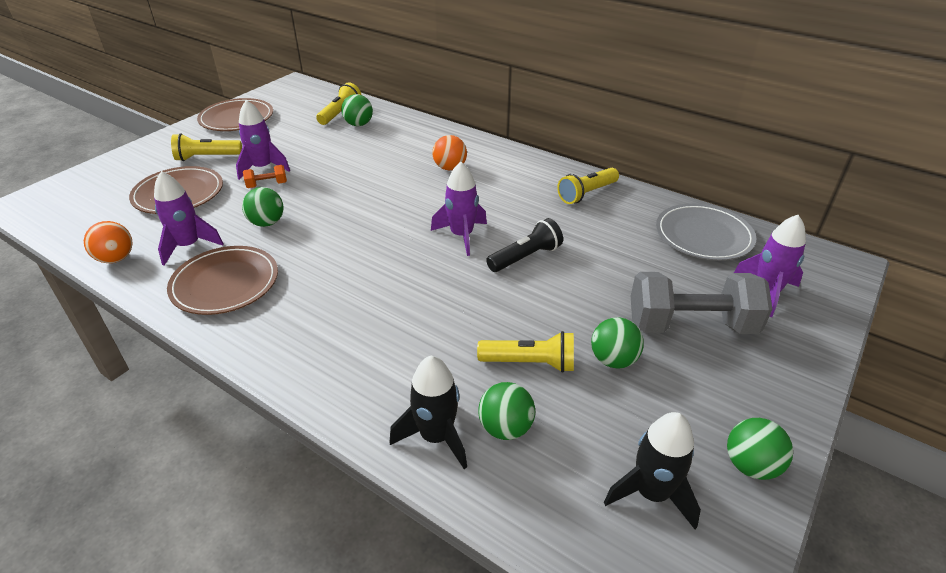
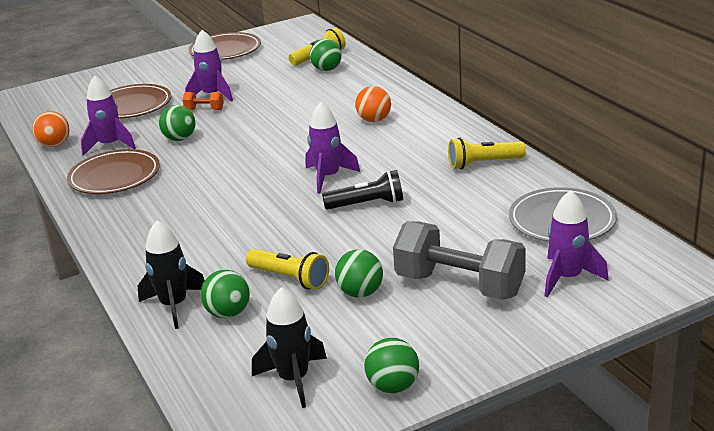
camera: 30 degrees right, 10 degrees down
yellow flashlight [171,133,242,161] -> none

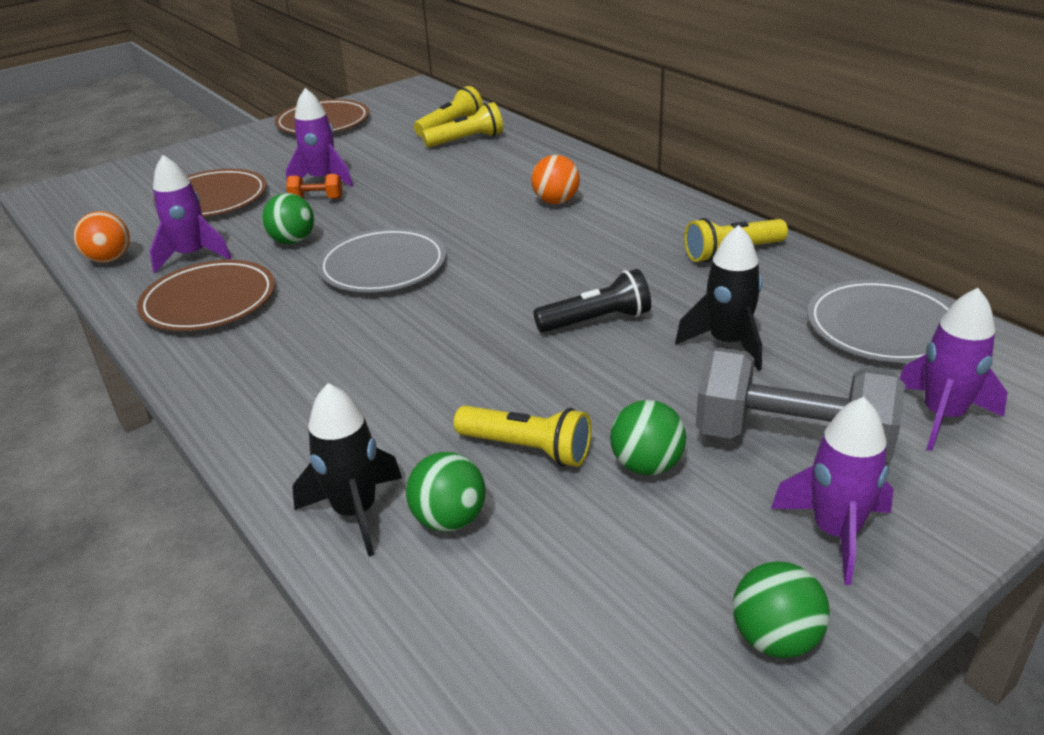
camera: 10 degrees left, 5 degrees up
black rocket [252,287,327,408] -> black rocket moved to [675,225,762,371]
purple rocket [305,102,360,194] -> purple rocket moved to [771,397,894,585]
green ball [310,39,342,71] -> yellow flashlight [422,102,503,147]
none -> grey plate [317,228,446,293]

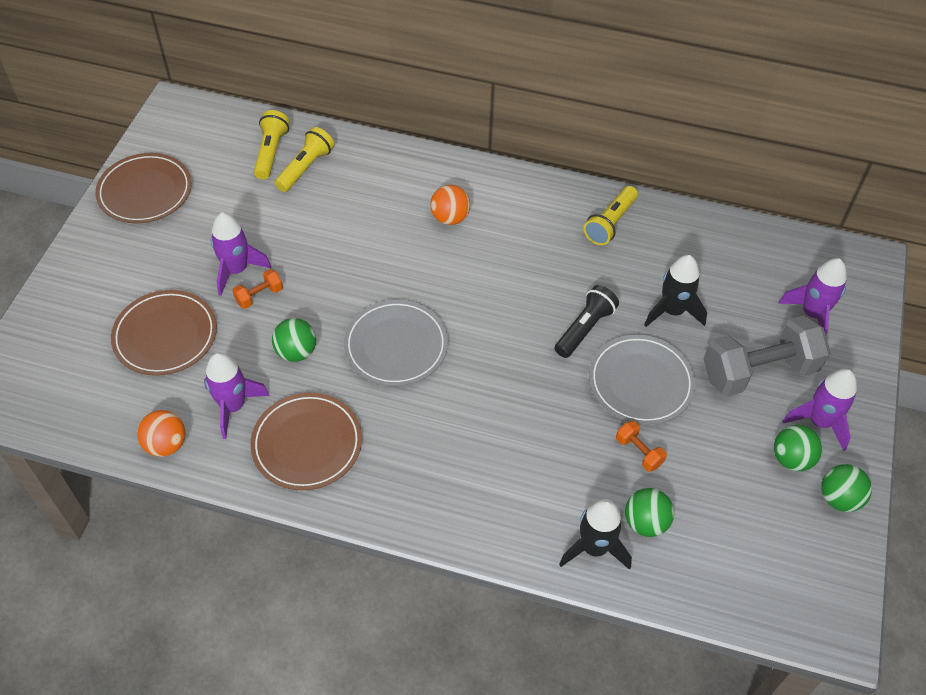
camera: 40 degrees left, 20 degrees up
yellow flashlight [454,406,591,467] -> orange dumbbell [616,421,667,472]
green ball [610,400,686,475] -> green ball moved to [774,425,823,471]
grey plate [807,279,952,363] -> grey plate moved to [589,335,695,425]

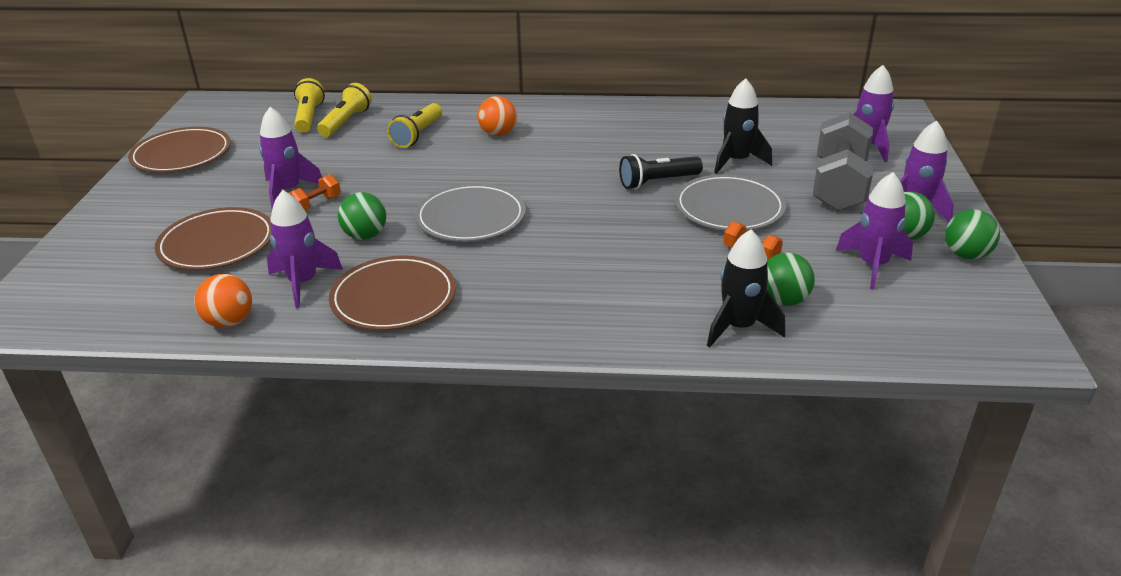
camera: 10 degrees left, 20 degrees down
black flashlight [555,285,619,358] -> black flashlight turned 135 degrees counterclockwise [619,154,703,189]
yellow flashlight [584,186,638,245] -> yellow flashlight moved to [387,103,442,148]
grey dumbbell [704,316,830,396] -> grey dumbbell turned 45 degrees counterclockwise [813,112,873,211]
none -> purple rocket [836,172,913,289]

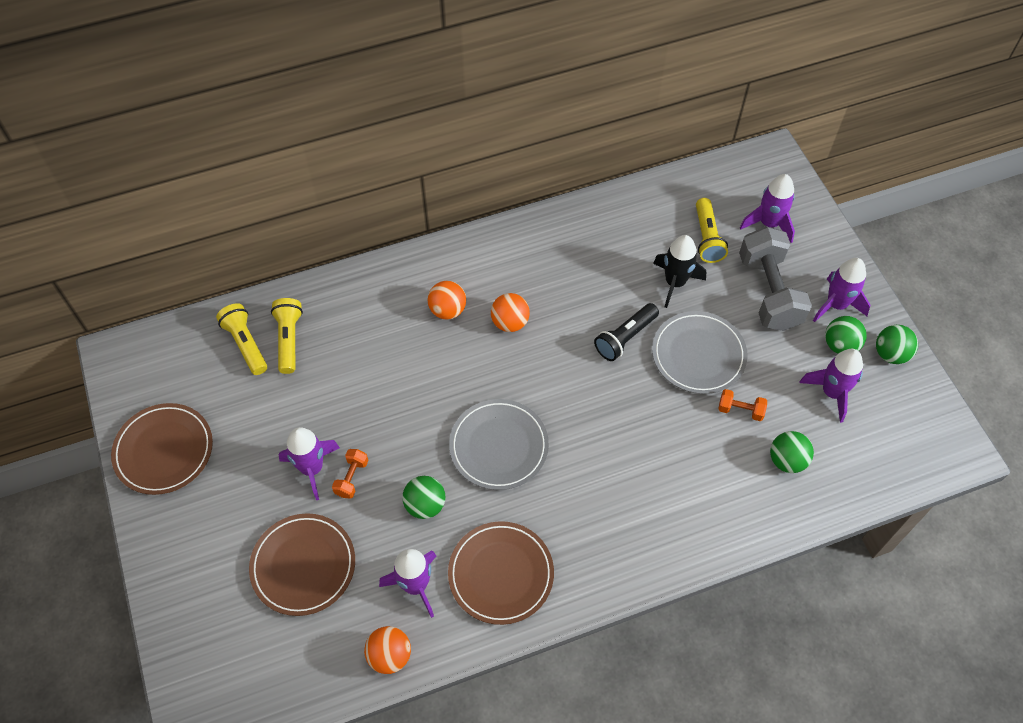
camera: 25 degrees left, 25 degrees up
yellow flashlight [387,103,442,148] -> yellow flashlight moved to [696,198,728,263]
black rocket [707,229,785,347] -> none
none -> orange ball [491,293,530,332]

